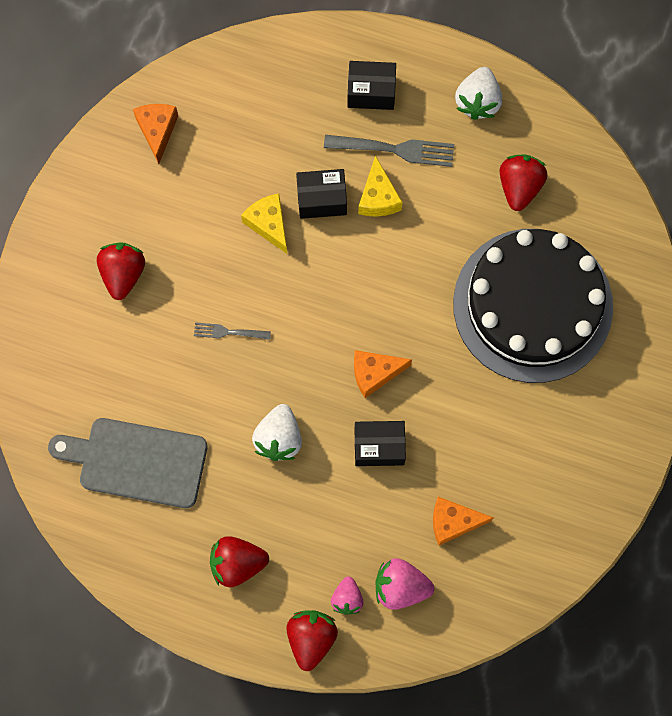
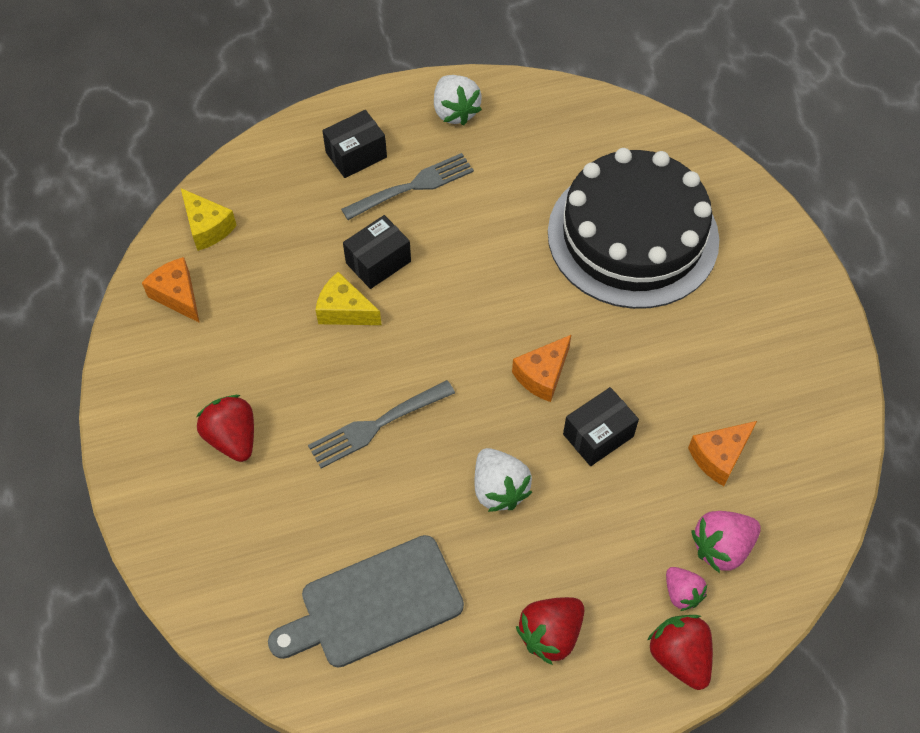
camera: 35 degrees left, 15 degrees down
grey fork [194,322,271,340] -> grey fork [308,380,455,469], size x1.74
yellow cheese [358,155,403,217] -> yellow cheese moved to [181,188,237,251]
red strawberry [500,154,548,211] -> none

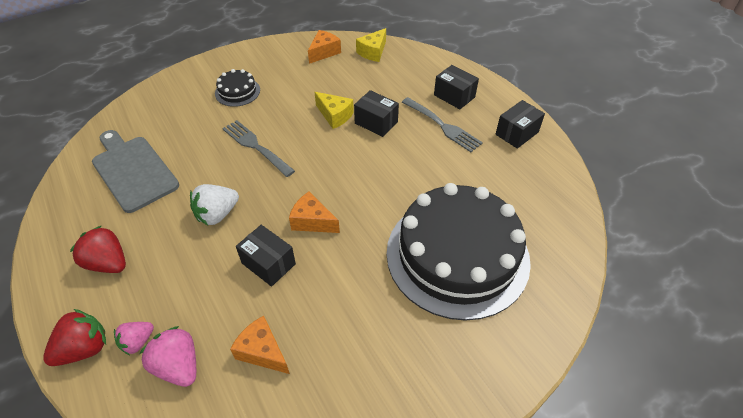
camera: 75 degrees right, 10 degrees down
red strawberry [196,395,254,462] -> black cake [215,69,260,107]
yellow cheese [316,272,381,325] -> yellow cheese turned 120 degrees clockwise [315,92,354,129]
white strawberry [434,75,482,126] -> black box [496,100,545,149]

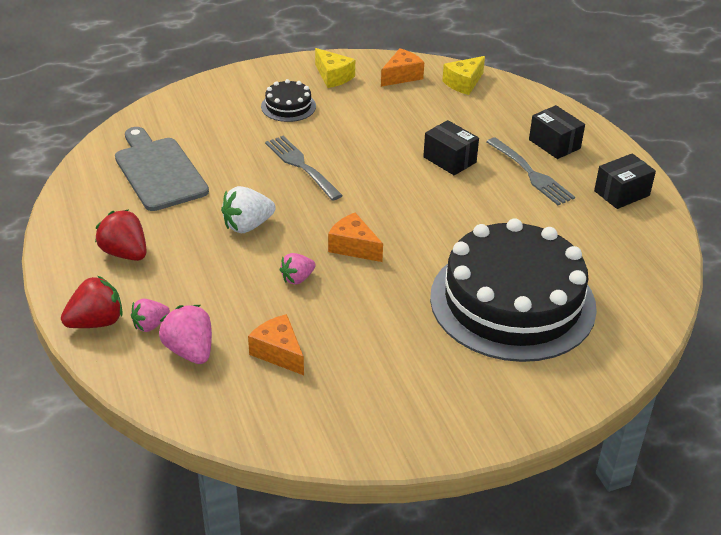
camera: 10 degrees right, 10 degrees down
black box [236,225,296,287] -> pink strawberry [280,253,316,285]
yellow cheese [315,92,354,129] -> yellow cheese moved to [315,48,355,88]

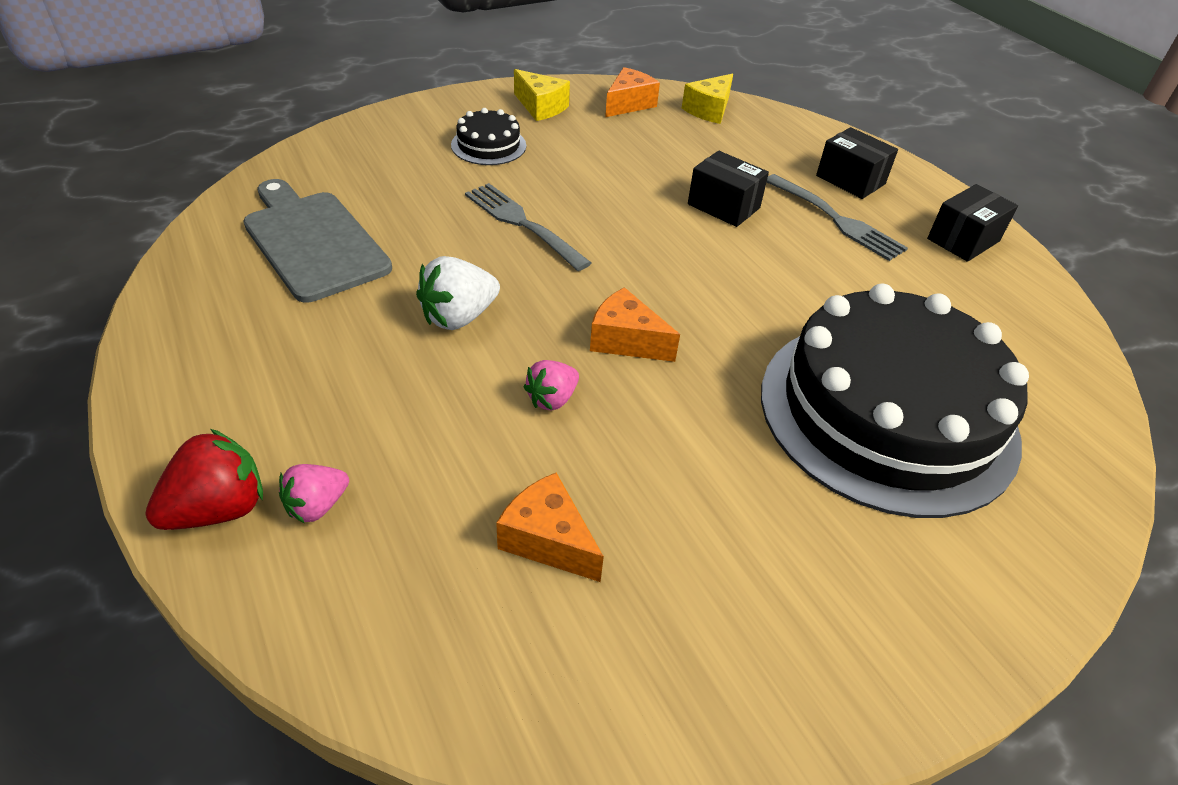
camera: 10 degrees left, 5 degrees up
red strawberry [95,210,147,261] -> none
pink strawberry [159,305,212,364] -> none

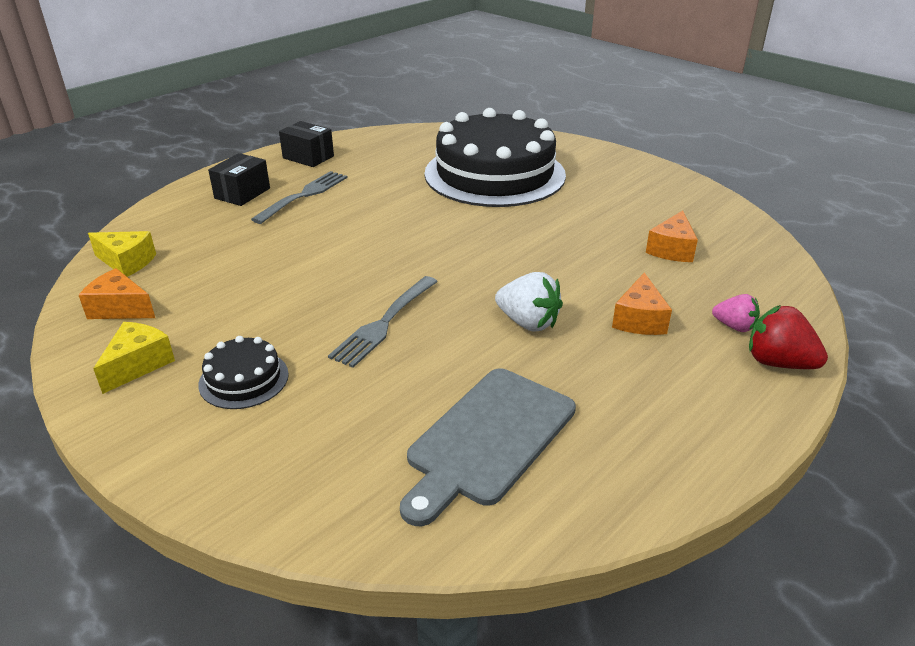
camera: 105 degrees left, 10 degrees down
pink strawberry [523,360,579,410] -> none
orange cheese [590,287,680,362] -> orange cheese moved to [612,272,672,335]
black box [688,151,769,227] -> none

